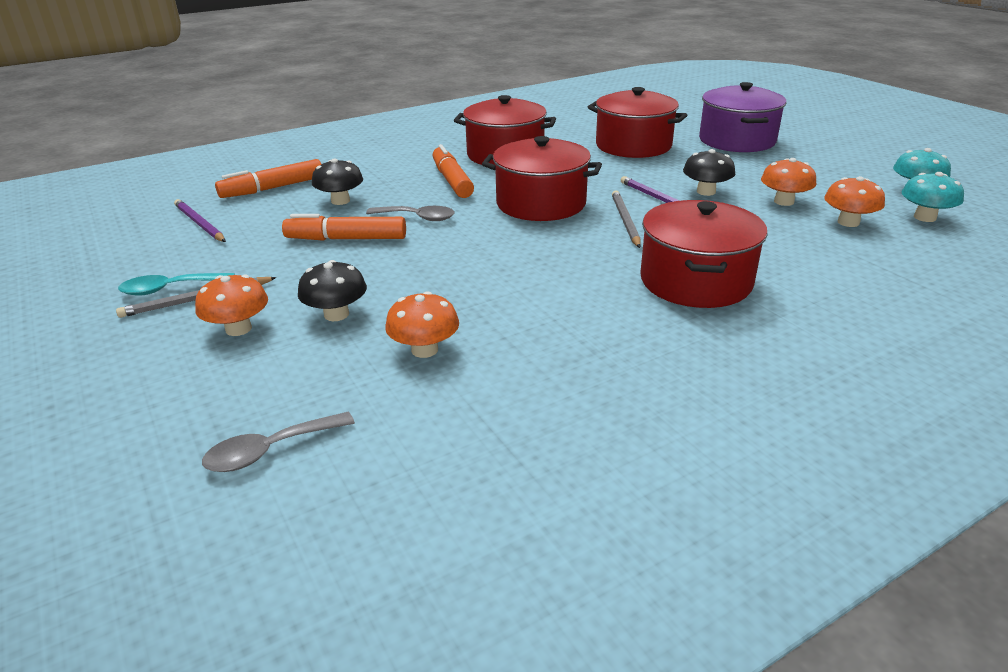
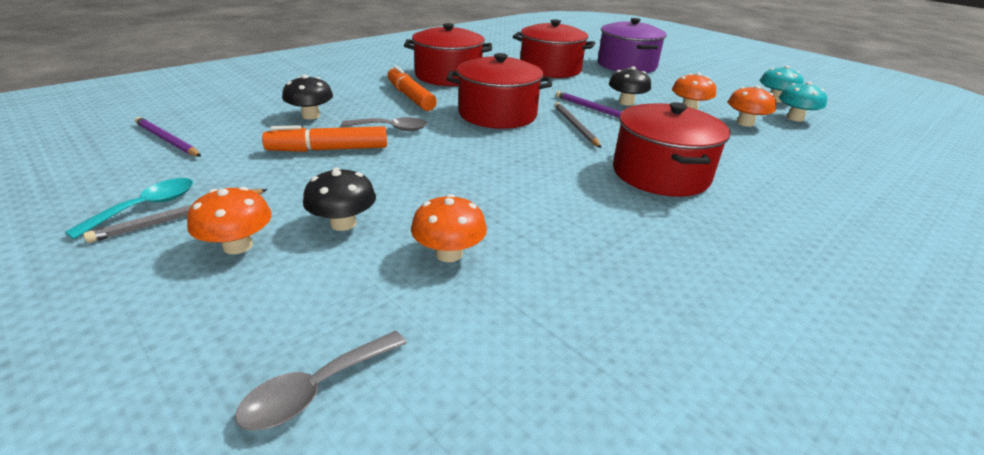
camera: 15 degrees left, 0 degrees up
turquoise spoon [118,273,234,296] -> turquoise spoon turned 150 degrees clockwise [65,178,193,239]
orange marker [215,159,321,198] -> none

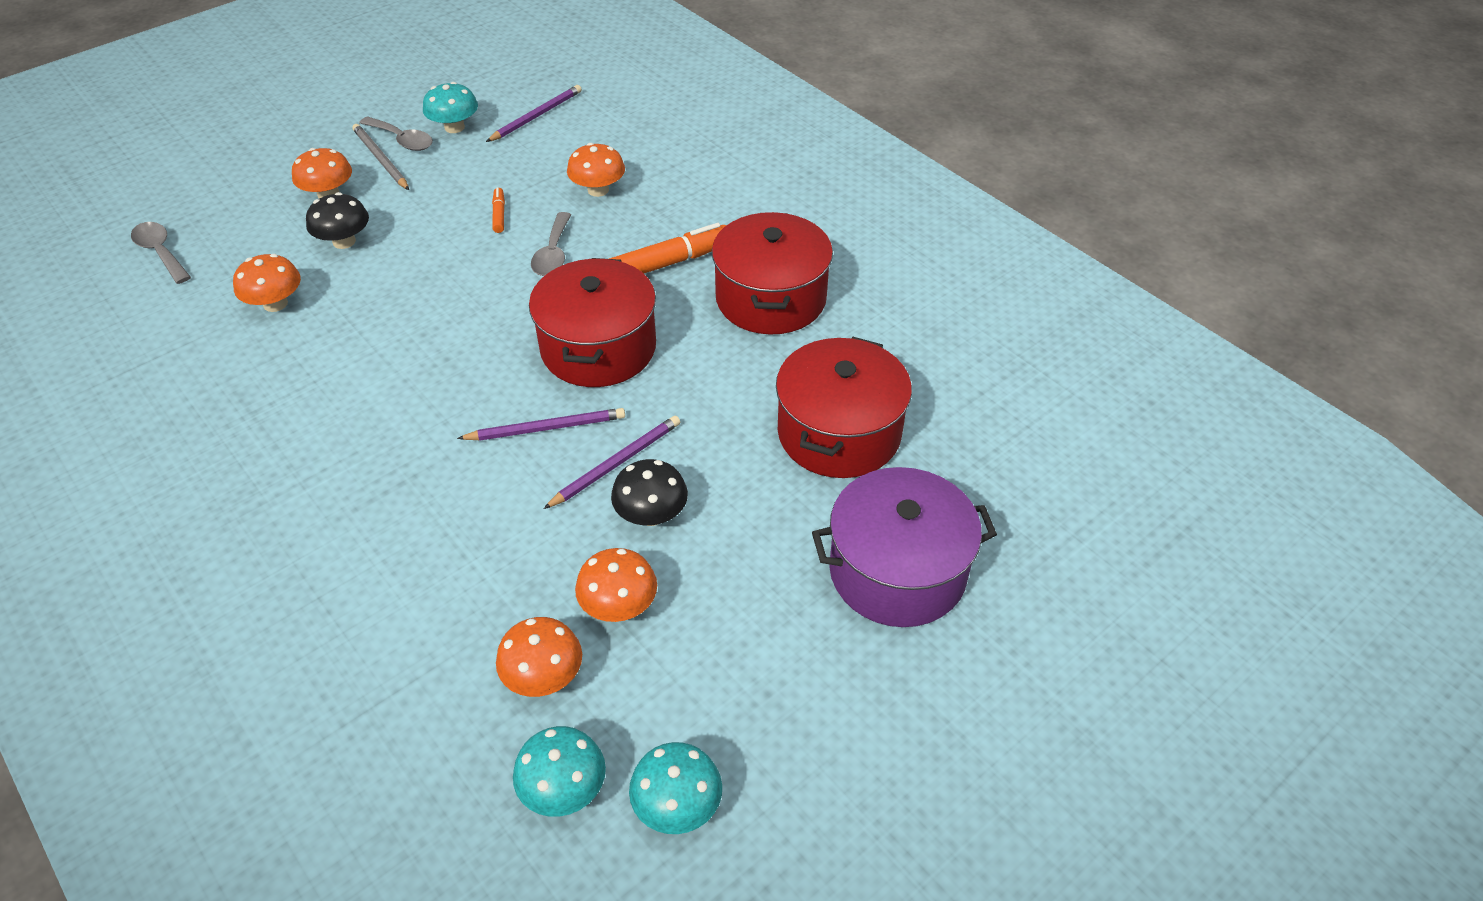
camera: 95 degrees right, 15 degrees up
turquoise spoon [65,178,193,239] -> grey spoon [359,117,433,151]
orange marker [262,125,387,152] -> orange marker [492,188,505,233], size x0.49
black mushroom [282,75,333,119] -> orange mushroom [567,143,625,197]
grey pencil [555,102,602,148] -> purple pencil [457,408,625,441]
red pot [613,102,730,197] -> none
none -> turquoise mushroom [423,82,478,133]

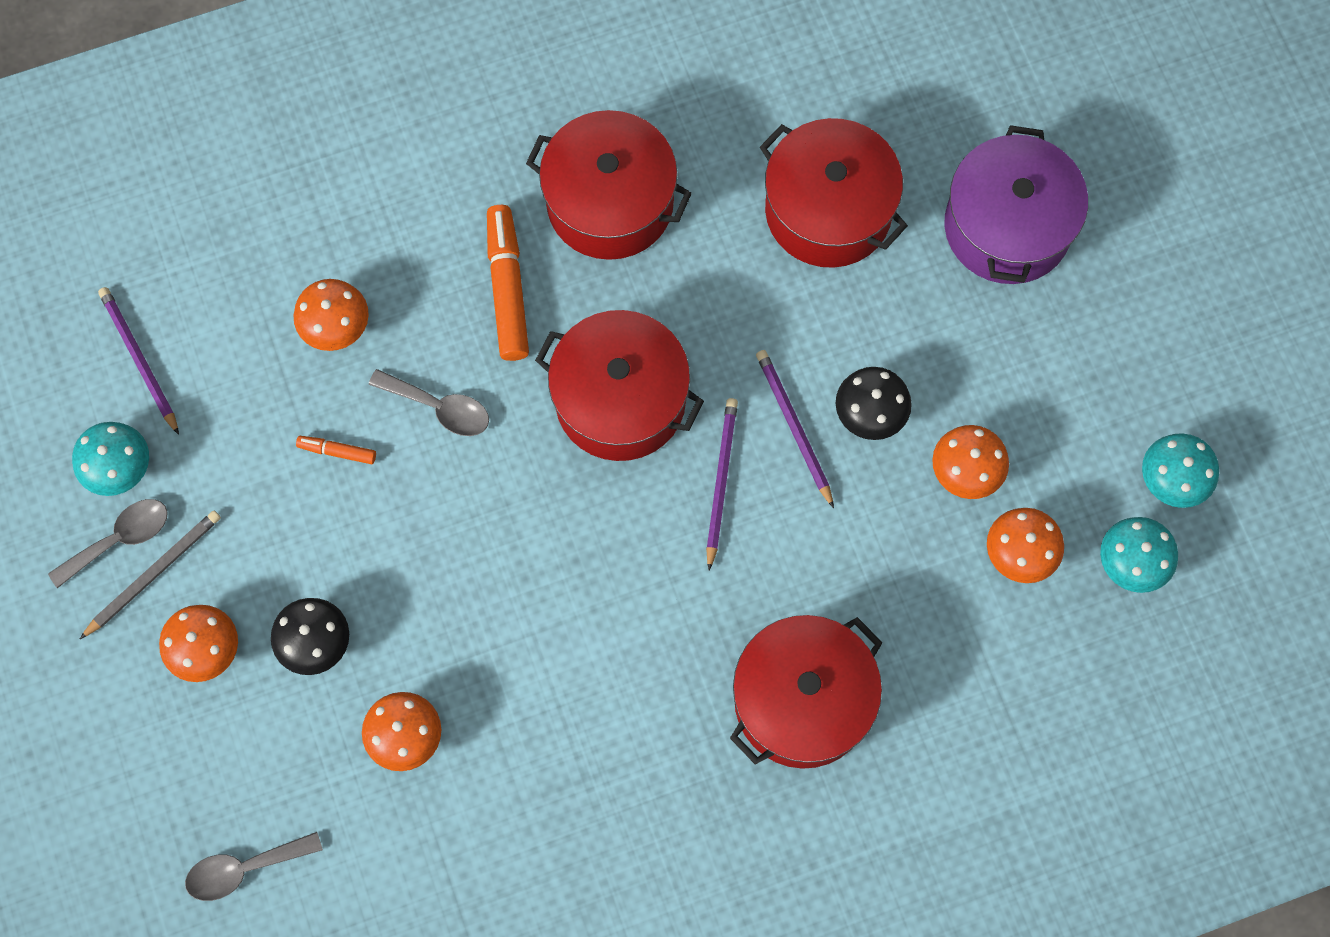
camera: 70 degrees left, 25 degrees up
grey pencil [352,124,409,190] -> grey pencil turned 150 degrees clockwise [80,511,221,639]
none -> red pot [730,615,883,769]

